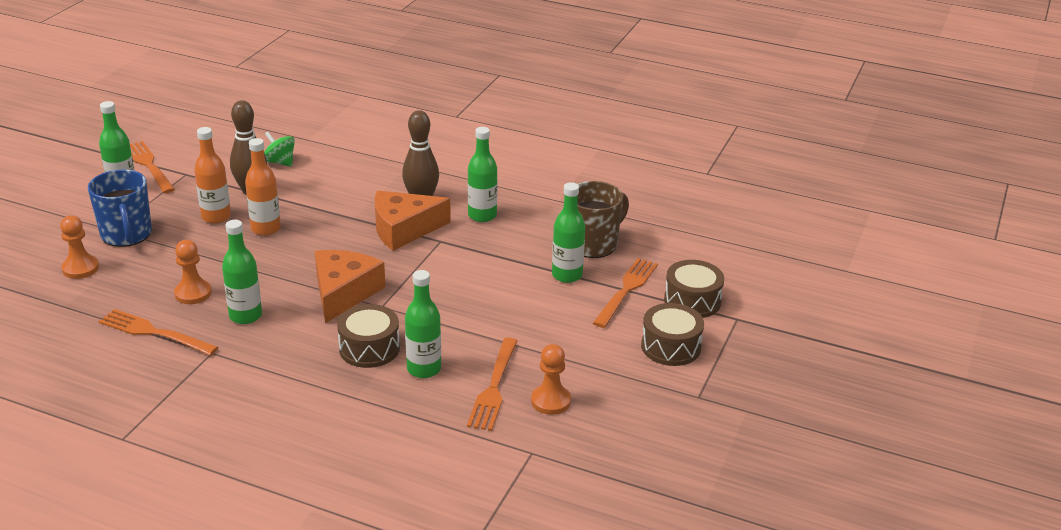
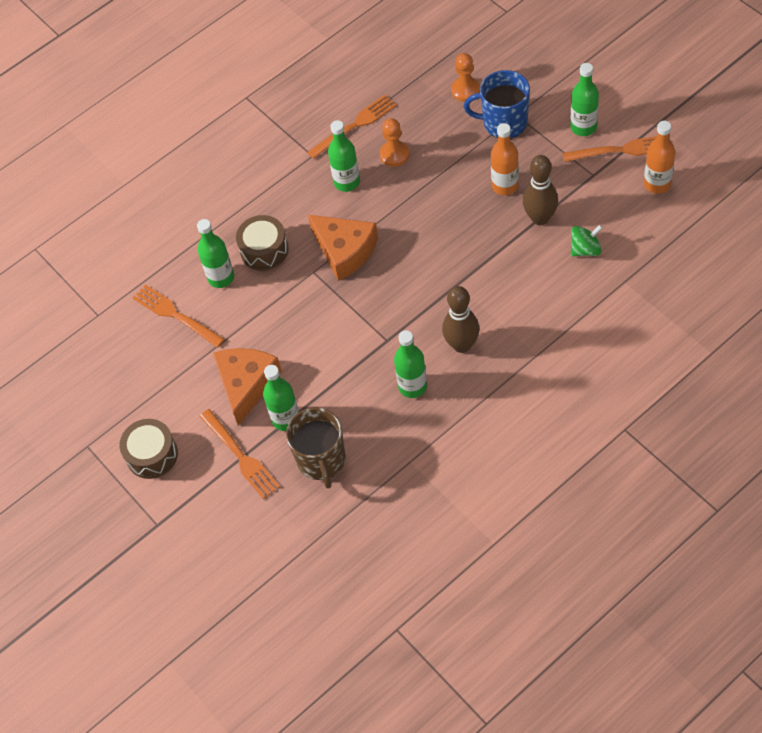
camera: 125 degrees right, 25 degrees up
orange bottle [245,138,281,236] -> orange bottle moved to [644,121,675,194]
orange cheese [375,191,451,251] -> orange cheese moved to [213,348,282,426]
orange pawn [531,344,571,415] -> none
brown drum [664,260,724,318] -> none

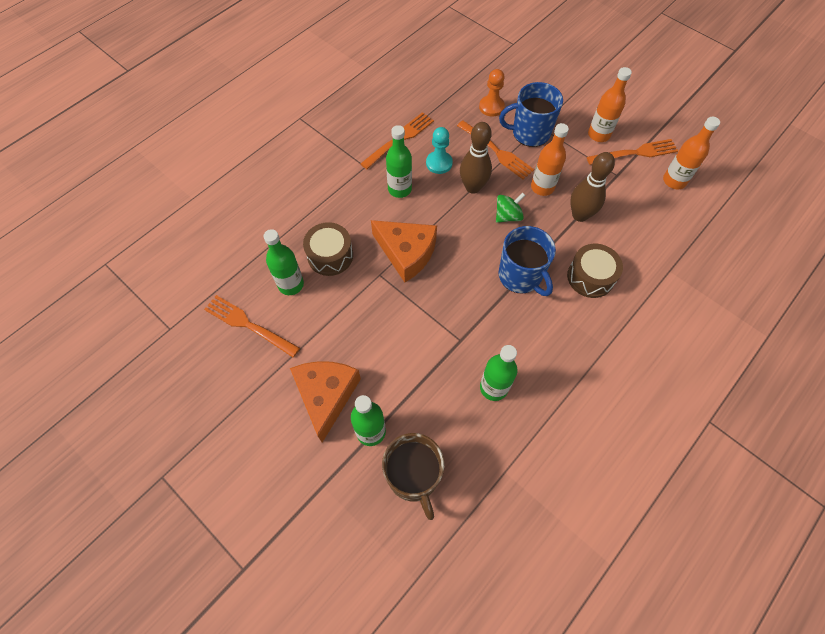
camera: 15 degrees left, 5 degrees up
brown drum [120,419,178,479] -> brown drum moved to [567,244,623,298]
orange fork [200,409,280,499] -> orange fork moved to [457,121,534,180]
orange pawn [380,118,409,167] -> turquoise pawn [426,127,453,174]
brown bowling pin [442,286,480,353] -> brown bowling pin moved to [460,122,492,194]
green bottle [570,63,599,136] -> orange bottle [588,67,632,142]
green spinning top [571,225,603,256] -> green spinning top moved to [496,193,525,223]
none -> blue mug [499,226,556,296]

